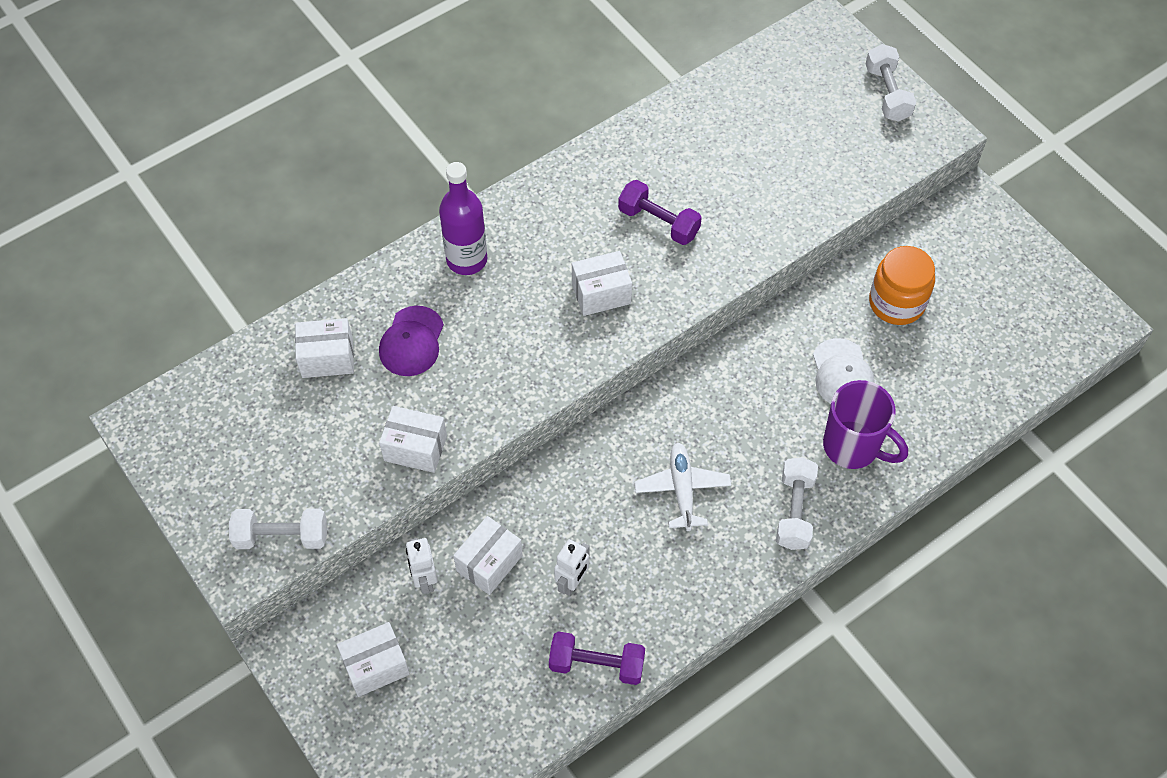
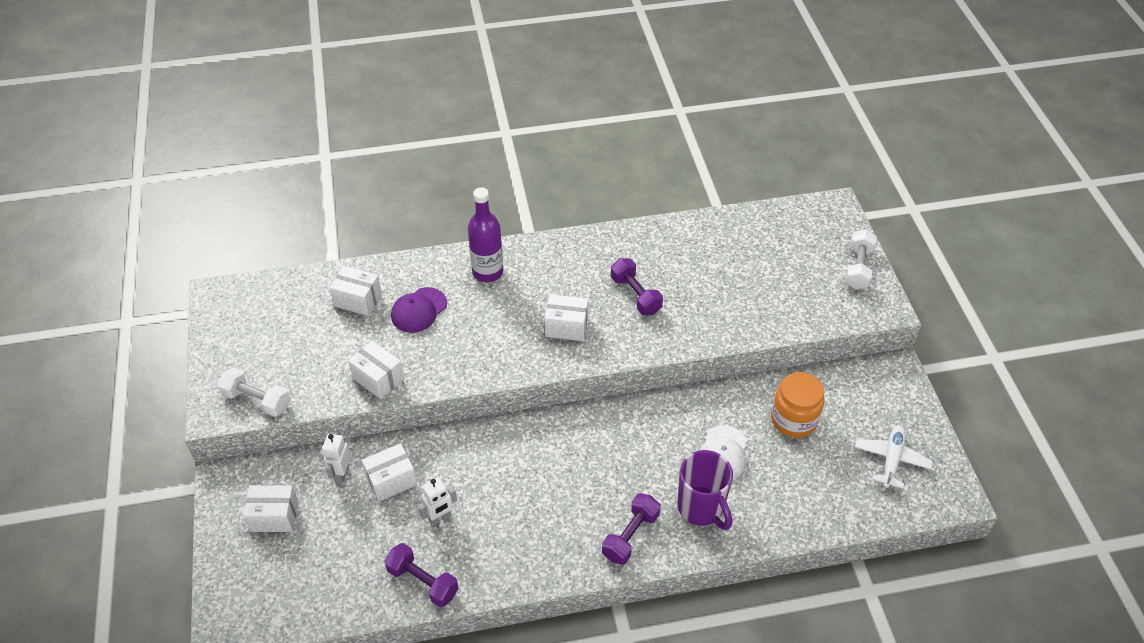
camera: 25 degrees right, 10 degrees down
white plane [634,443,731,531] -> white plane moved to [855,425,933,489]
white dumbbell [776,457,818,550] -> purple dumbbell [602,493,661,565]

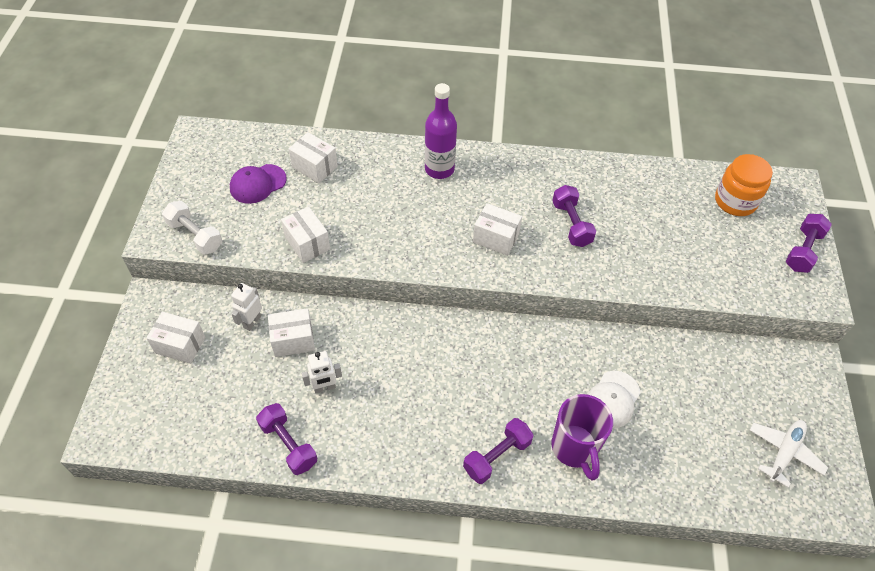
camera: 15 degrees right, 5 degrees up
purple cap [391,287,447,333] -> purple cap moved to [230,164,287,204]
orange jar [771,372,825,438] -> orange jar moved to [715,154,773,216]
white dumbbell [845,229,877,289] -> purple dumbbell [785,214,832,273]

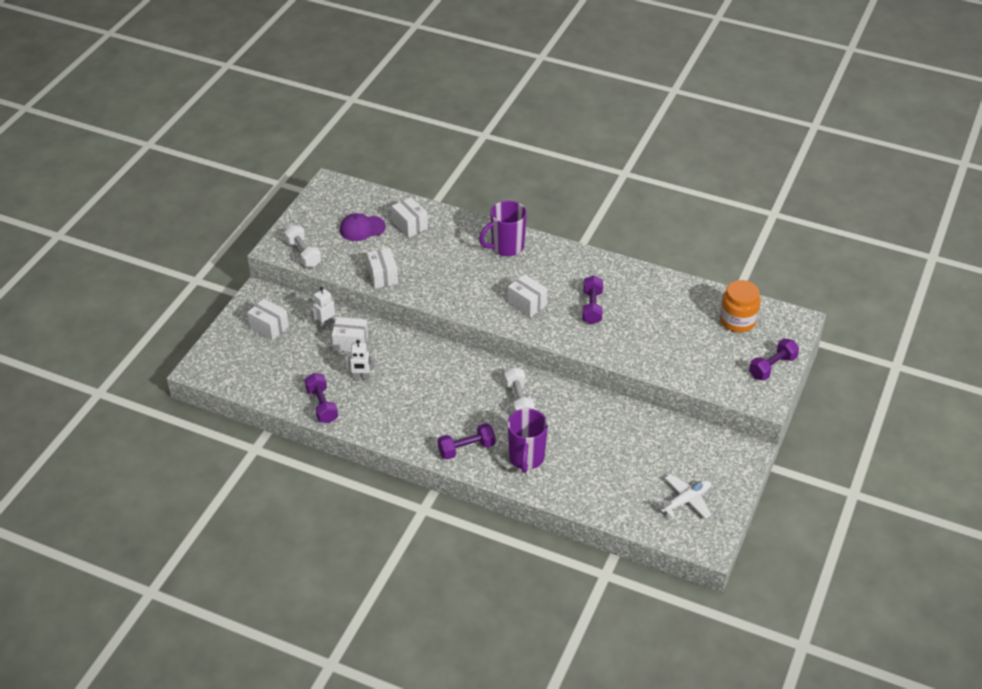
camera: 20 degrees right, 10 degrees down
purple bottle [425,83,457,179] -> purple mug [479,201,527,256]
white cap [587,371,641,428] -> none
none -> white dumbbell [504,367,535,412]

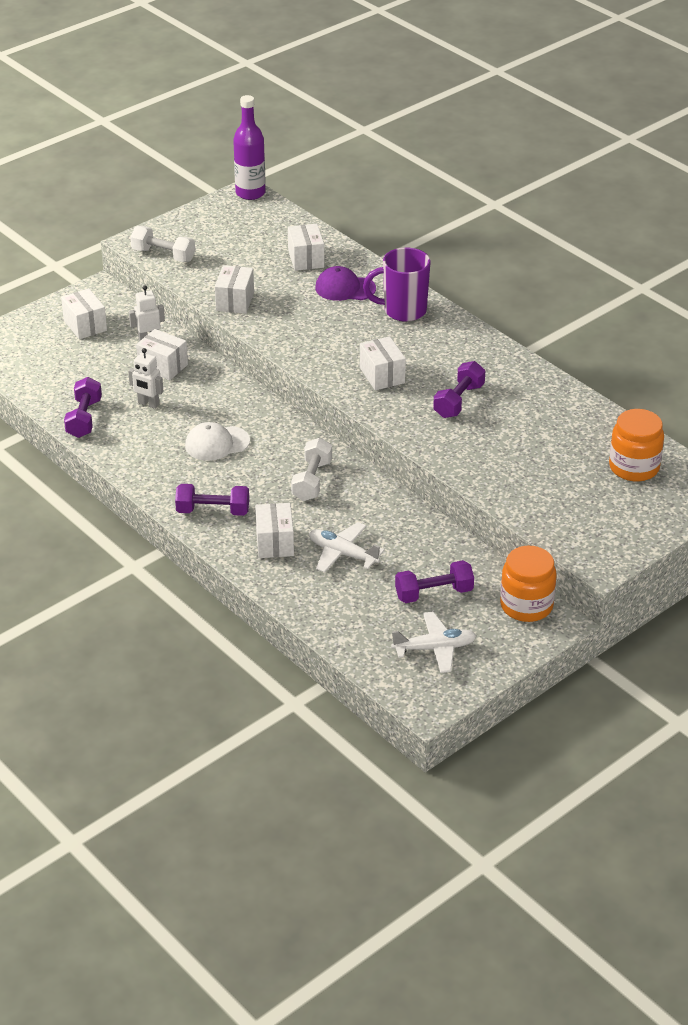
camera: 25 degrees right, 5 degrees down
white dumbbell [284,225,321,267] -> white dumbbell turned 60 degrees counterclockwise [130,226,195,262]
purple cap [340,213,386,241] -> purple cap moved to [315,266,376,301]
purple mug [507,409,548,473] -> white box [255,503,294,558]
purple dumbbell [749,338,799,381] -> purple dumbbell moved to [395,560,474,603]
none -> white cap [185,422,250,461]
none -> purple bottle [233,95,266,200]
none -> white plane [309,522,385,573]
none -> orange jar [500,546,556,622]

